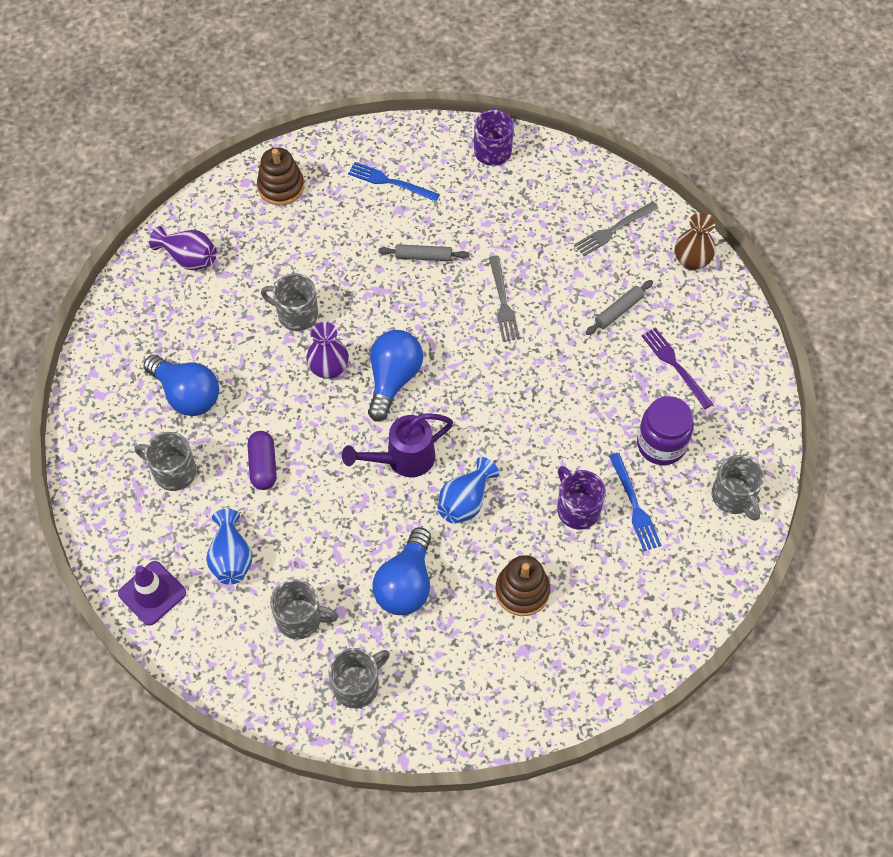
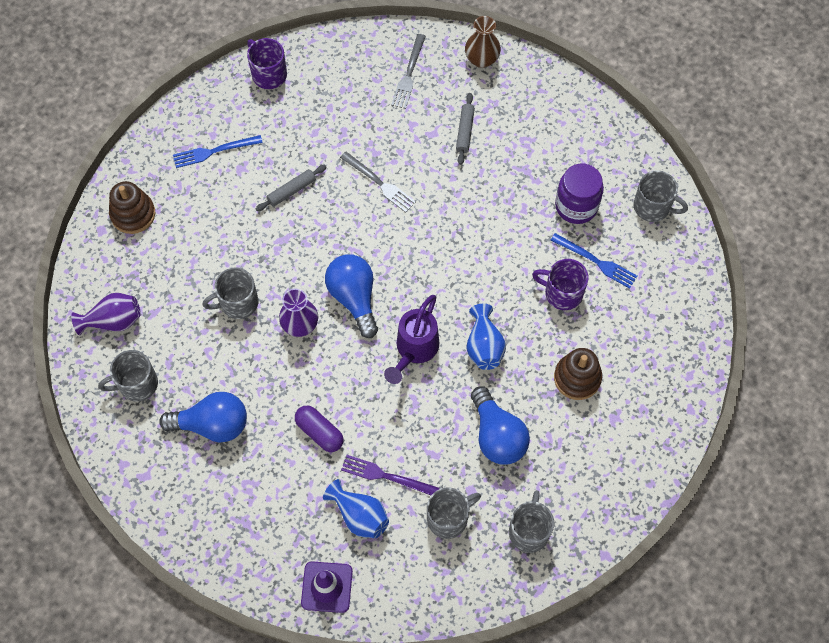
camera: 40 degrees left, 5 degrees up
grey mug [135,432,197,491] -> grey mug moved to [98,350,158,401]
purple fork [642,328,713,409] -> purple fork moved to [341,455,440,495]

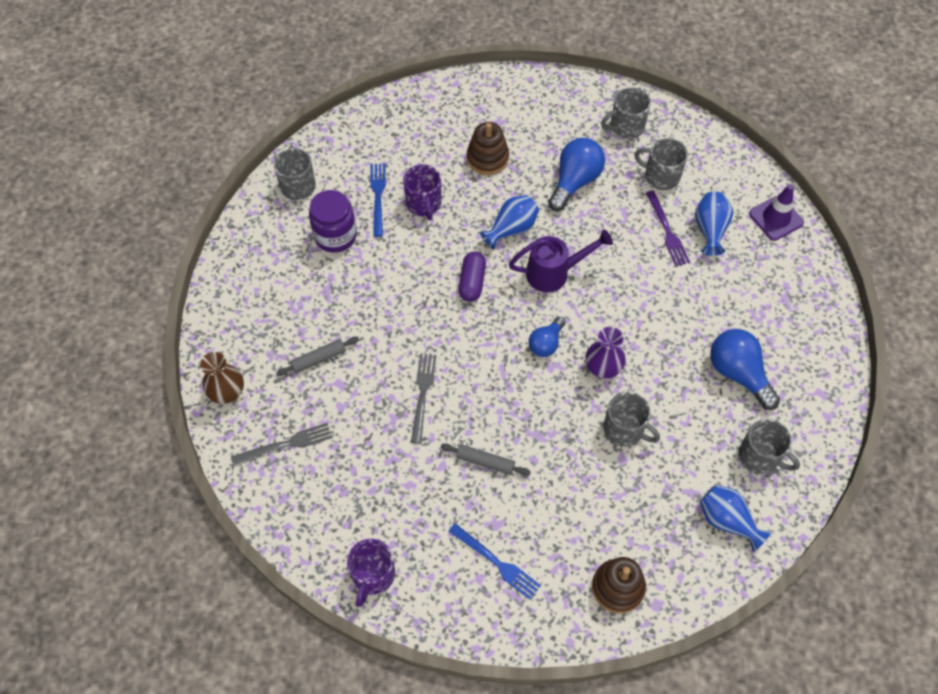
camera: 125 degrees left, 5 degrees down
purple vase [71,293,141,335] -> blue vase [700,485,771,552]
purple capsule [295,406,343,452] -> purple capsule moved to [459,251,486,302]
blue light bulb [325,254,378,338] -> blue light bulb [529,317,565,357], size x0.61

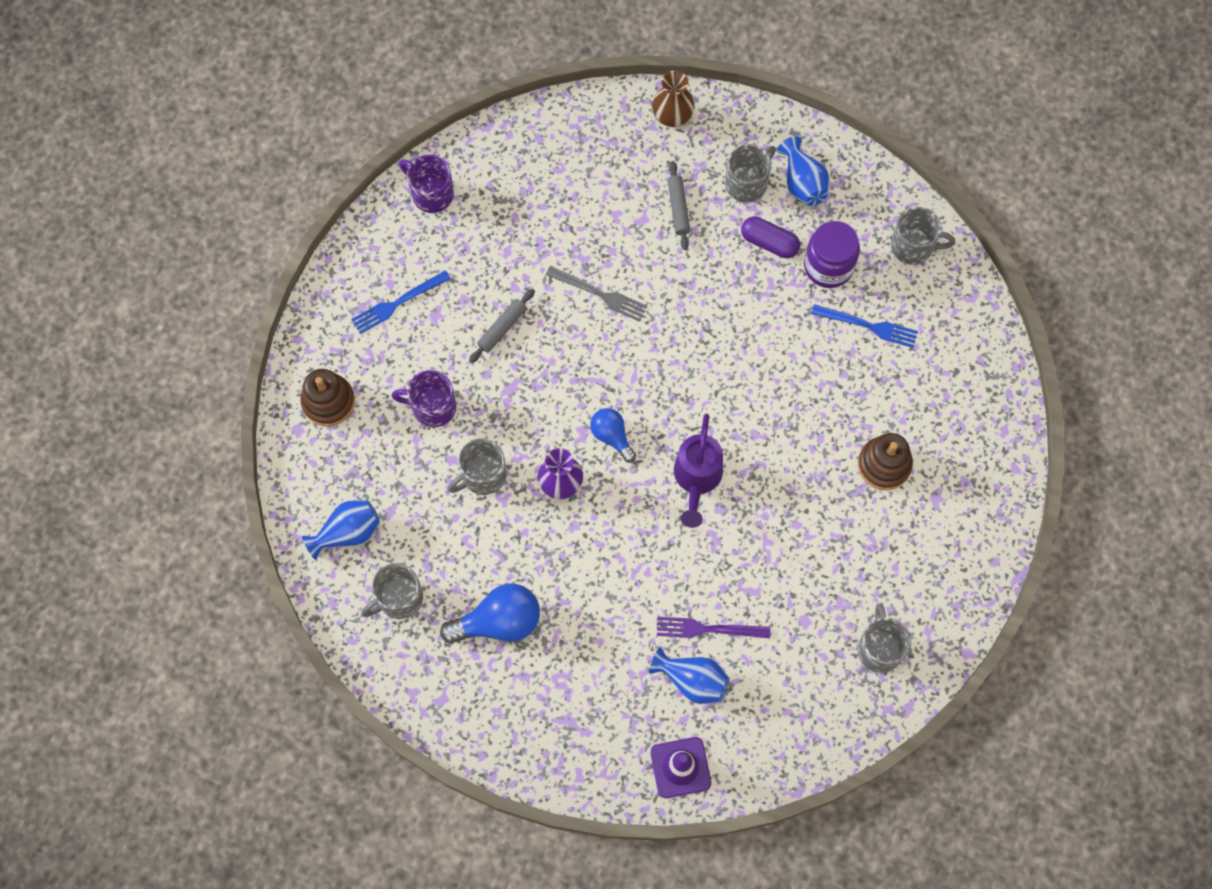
camera: 110 degrees right, 10 degrees up
grey fork [231,423,332,466] -> none
purple mug [403,164,442,220] -> purple mug moved to [392,370,456,427]
purple capsule [459,251,486,302] -> purple capsule moved to [741,217,800,258]
blue vase [480,195,539,250] -> blue vase moved to [778,136,830,206]
blue light bulb [548,138,605,211] -> none
grey mug [634,138,688,190] -> grey mug moved to [725,144,776,203]

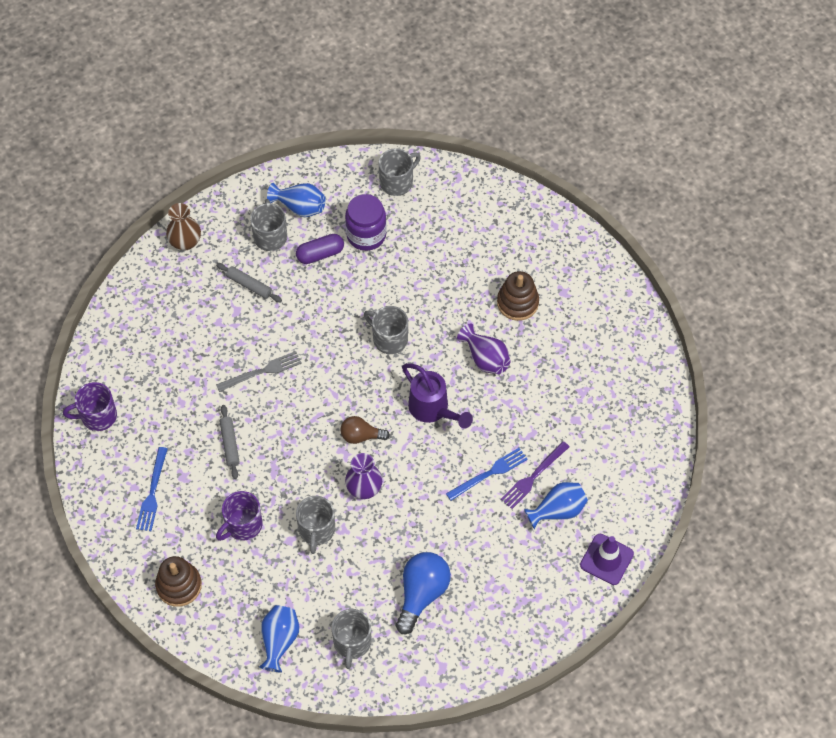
camera: 50 degrees left, 10 degrees down
blue light bulb [590,408,636,463] -> brown light bulb [340,416,390,444]
blue fork [811,304,918,348] -> blue fork moved to [446,448,528,501]
grey mug [858,603,911,673] -> grey mug moved to [364,306,408,354]
none -> purple vase [457,324,511,374]

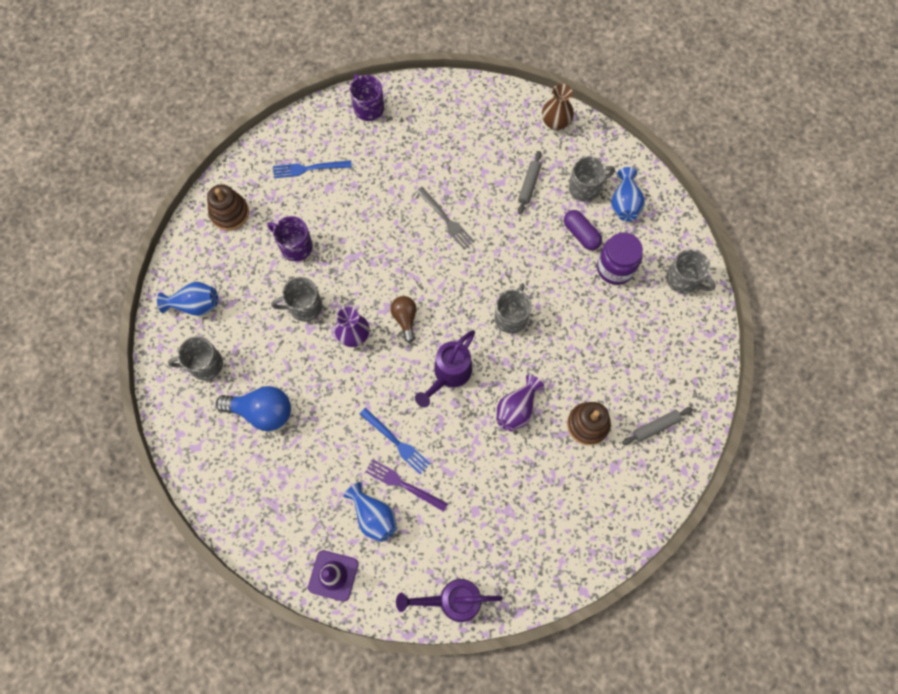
camera: 75 degrees right, 10 degrees up
grey rolling pin [219,405,240,479] -> grey rolling pin moved to [622,407,693,445]
none -> purple watering can [396,579,503,622]

